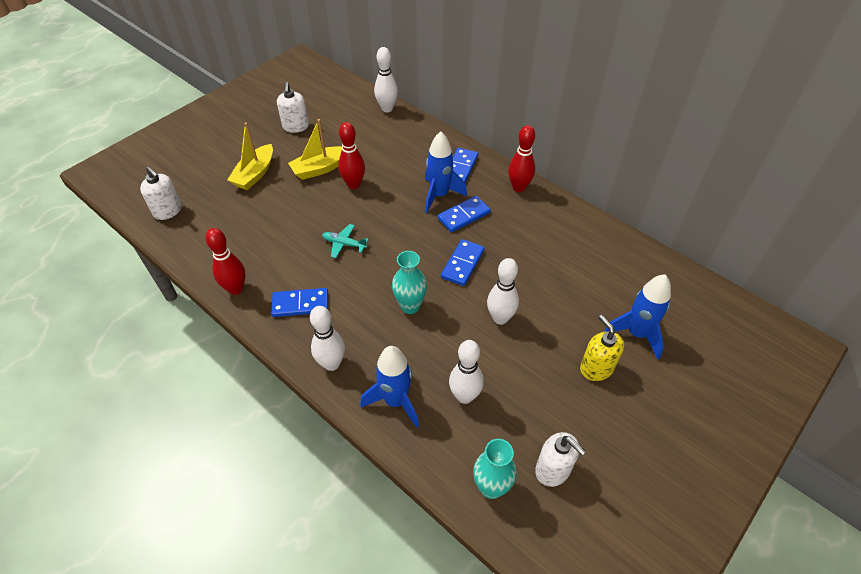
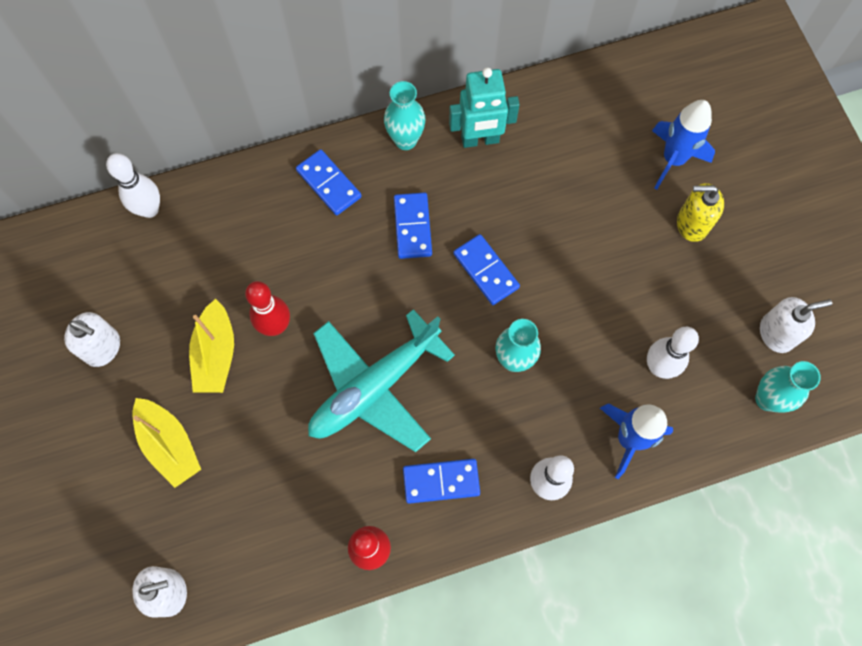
camera: 60 degrees left, 20 degrees up
blue domino [271,288,328,317] -> blue domino turned 60 degrees clockwise [403,459,480,504]
turquoise plane [322,224,369,258] -> turquoise plane [308,309,455,452], size x2.43
blue rocket [425,131,467,213] -> none
white bowling pin [487,258,519,325] -> none
red bowling pin [508,125,535,192] -> turquoise vase [384,81,426,150]
none -> turquoise robot [449,67,520,148]

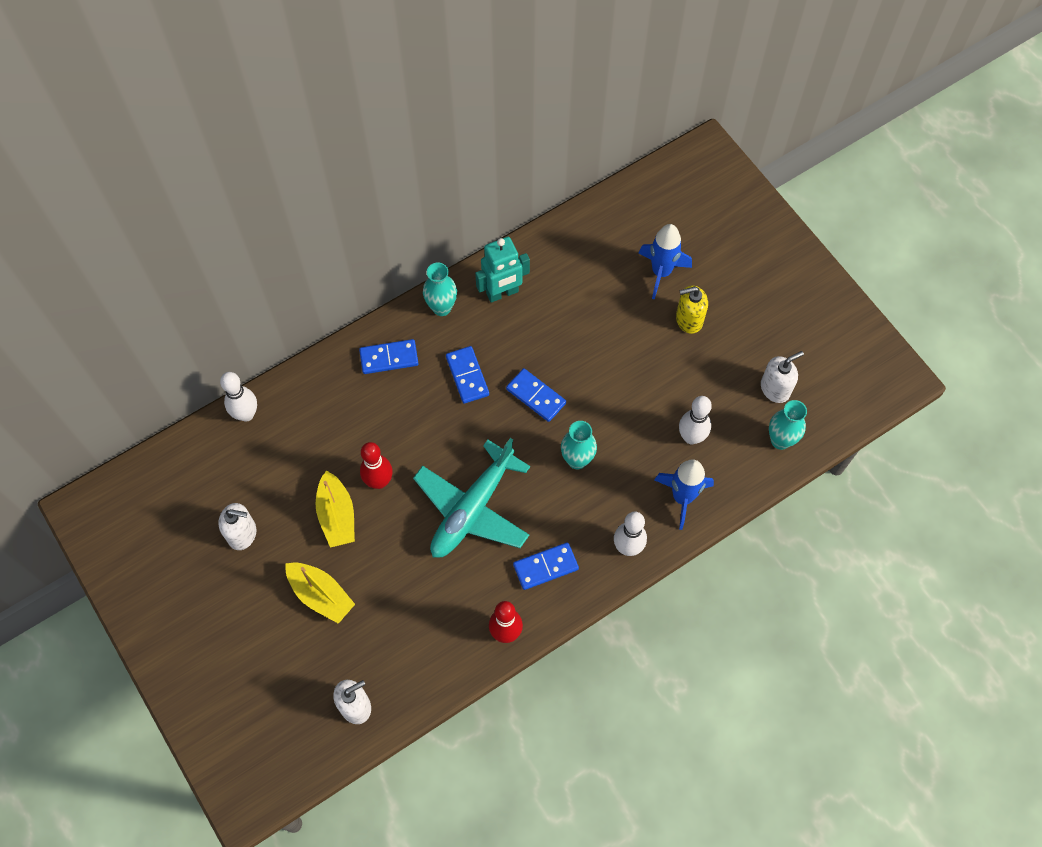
camera: 15 degrees left, 5 degrees down
blue domino [296,149,362,215] -> blue domino turned 45 degrees counterclockwise [359,339,419,374]

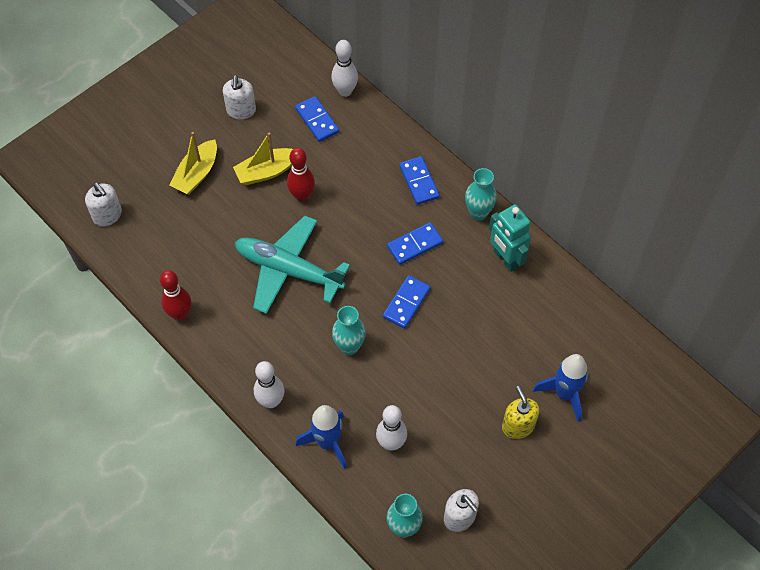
camera: 80 degrees right, 5 degrees down
blue domino [513,542,579,590] -> blue domino moved to [295,96,339,142]

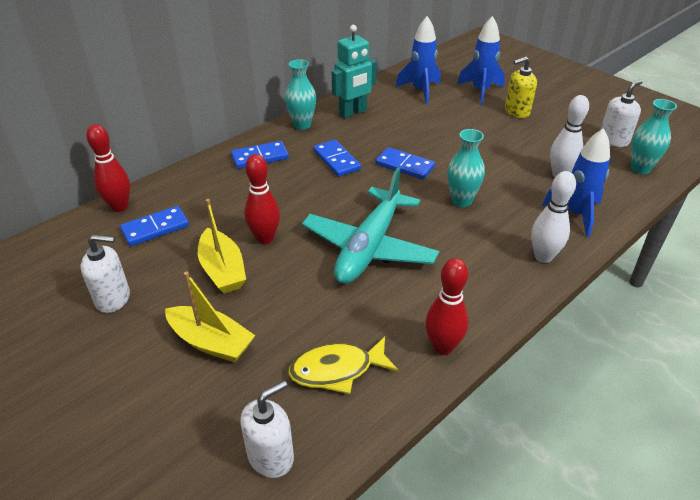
camera: 90 degrees left, 20 degrees down
white bowling pin [331,40,358,97] -> red bowling pin [86,124,130,212]
none -> yellow fish [288,337,398,394]
none -> blue rocket [396,16,440,104]

